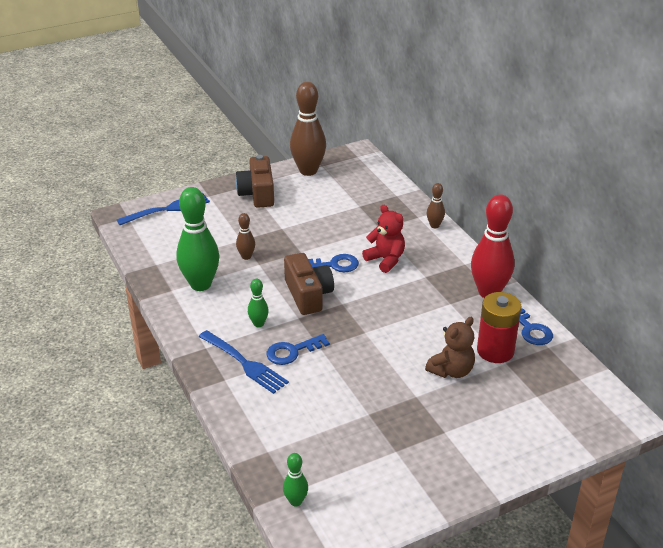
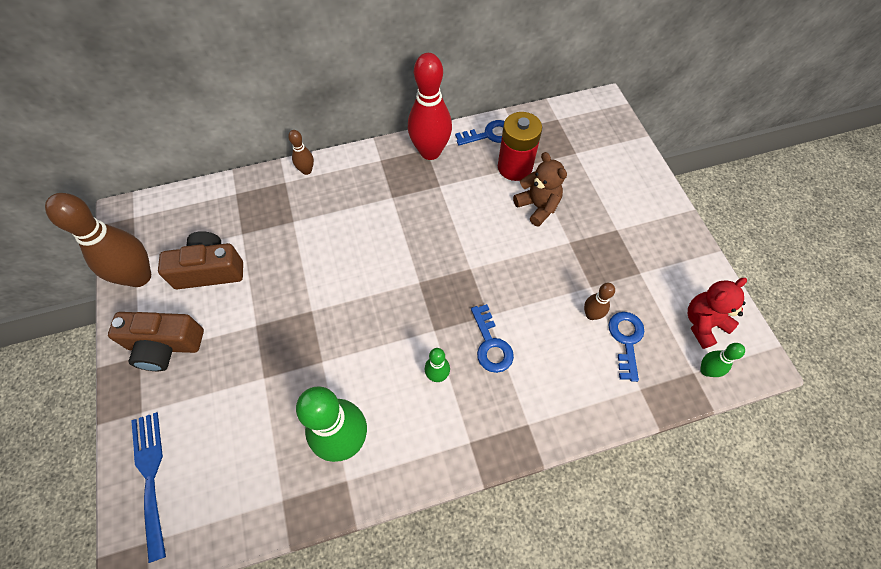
camera: 80 degrees left, 25 degrees up
blue fork [199,330,289,394] -> none
brown bowling pin [236,213,255,260] -> brown bowling pin moved to [584,283,615,320]
brown camera [284,253,334,315] -> brown camera moved to [158,231,243,289]
blue key [308,254,359,272] -> blue key moved to [608,312,644,382]
red teddy bear [362,205,405,273] -> red teddy bear moved to [688,278,747,349]

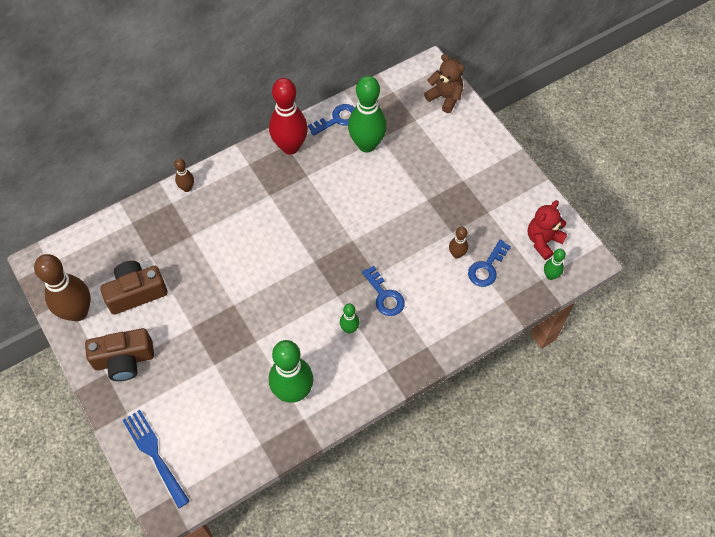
camera: 15 degrees left, 0 degrees up
red battery [498,112,542,181] -> green bowling pin [348,76,387,152]
brown teddy bear [513,152,567,227] -> brown teddy bear moved to [424,54,464,113]
blue key [608,312,644,382] -> blue key turned 135 degrees counterclockwise [468,240,511,287]

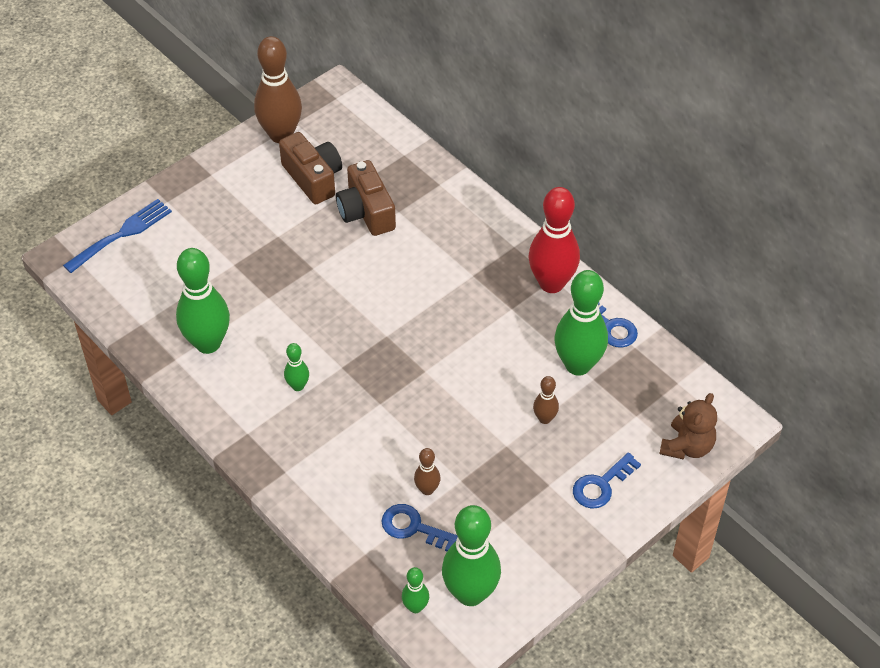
camera: 80 degrees right, 10 degrees down
brown camera [85,328,154,381] -> brown camera moved to [336,160,396,236]
brown bowling pin [174,158,194,192] -> brown bowling pin moved to [533,376,559,424]
blue key [362,266,405,316] -> blue key moved to [573,452,641,509]
red teddy bear [528,200,567,260] -> green bowling pin [442,505,501,606]

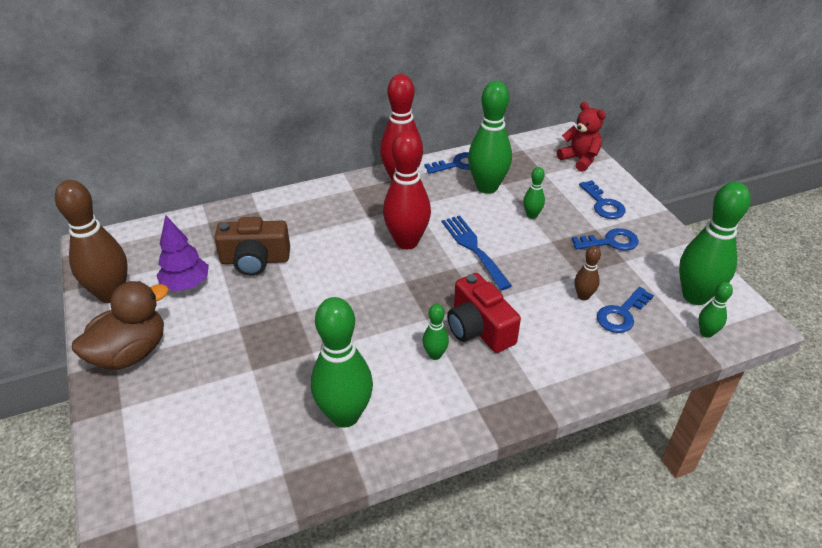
camera: 70 degrees left, 10 degrees down
blue fork [63,199,172,273] -> blue fork moved to [442,215,512,290]
brown camera [279,132,342,204] -> purple tree [156,215,209,291]
brown bowling pin [533,376,559,424] -> green bowling pin [523,167,545,219]
brown teddy bear [660,393,717,460] -> red teddy bear [557,102,606,172]
none -> brown duck [72,281,169,370]
none -> red bowling pin [383,131,431,249]
none -> red camera [447,273,521,353]
none -> blue key [572,228,639,251]

